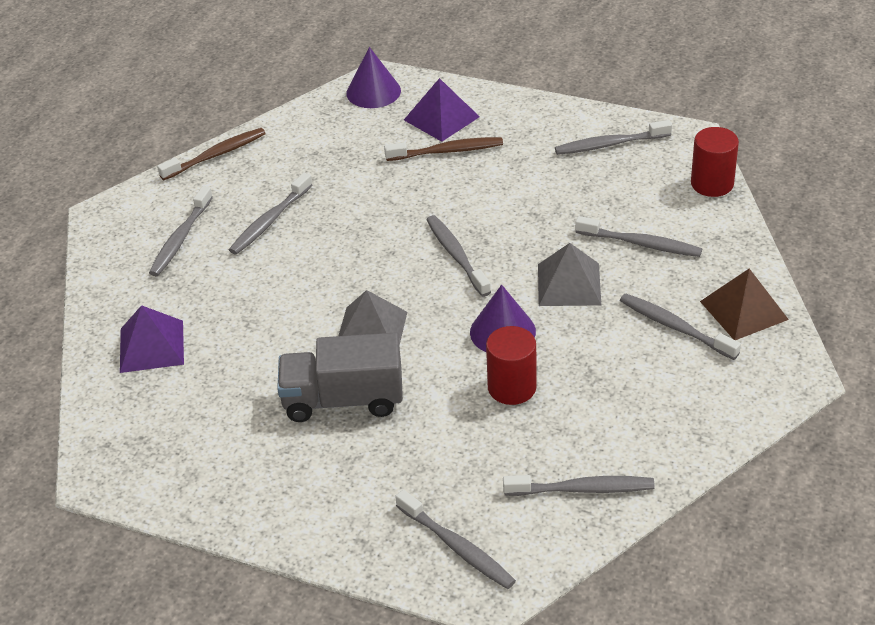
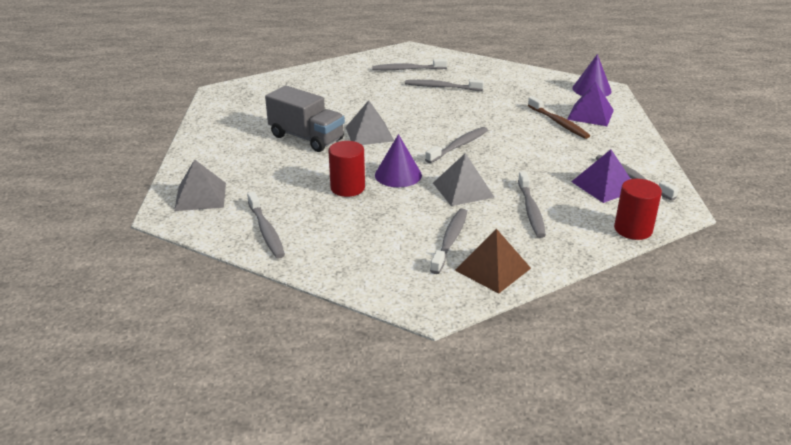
camera: 65 degrees right, 10 degrees down
purple pyramid [120,305,184,373] -> purple pyramid moved to [571,149,631,203]
brown toothbrush [157,128,266,180] -> none
grey truck [277,333,403,422] -> grey truck turned 150 degrees clockwise [265,86,345,152]
grey toothbrush [395,490,516,589] -> grey pyramid [174,159,226,211]

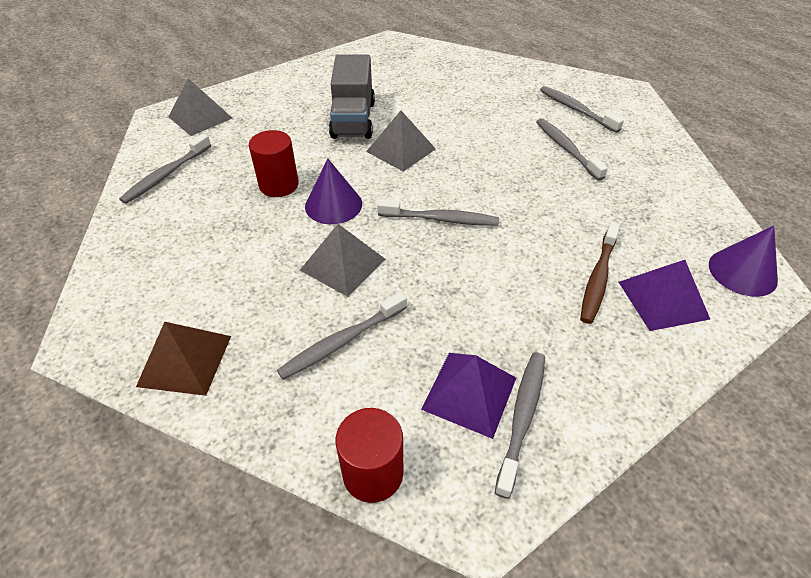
camera: 55 degrees right, 15 degrees up
grey toothbrush [430,209,467,274] -> none

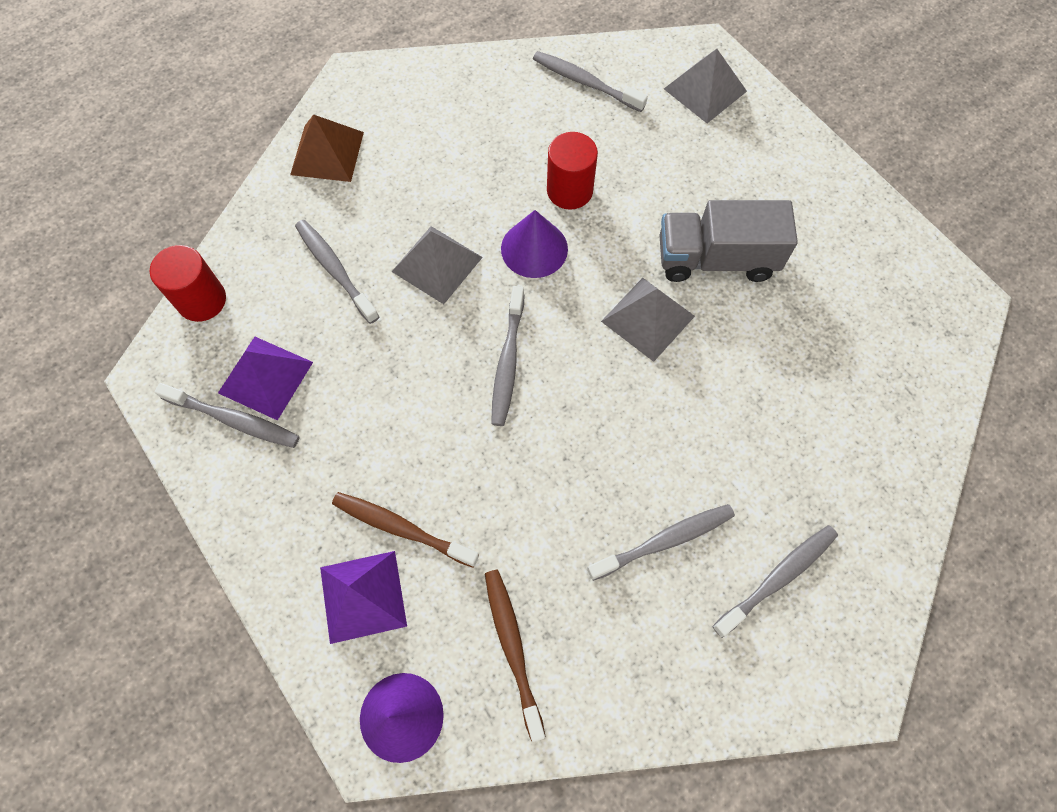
camera: 90 degrees right, 20 degrees up
none -> brown toothbrush [485,570,546,742]

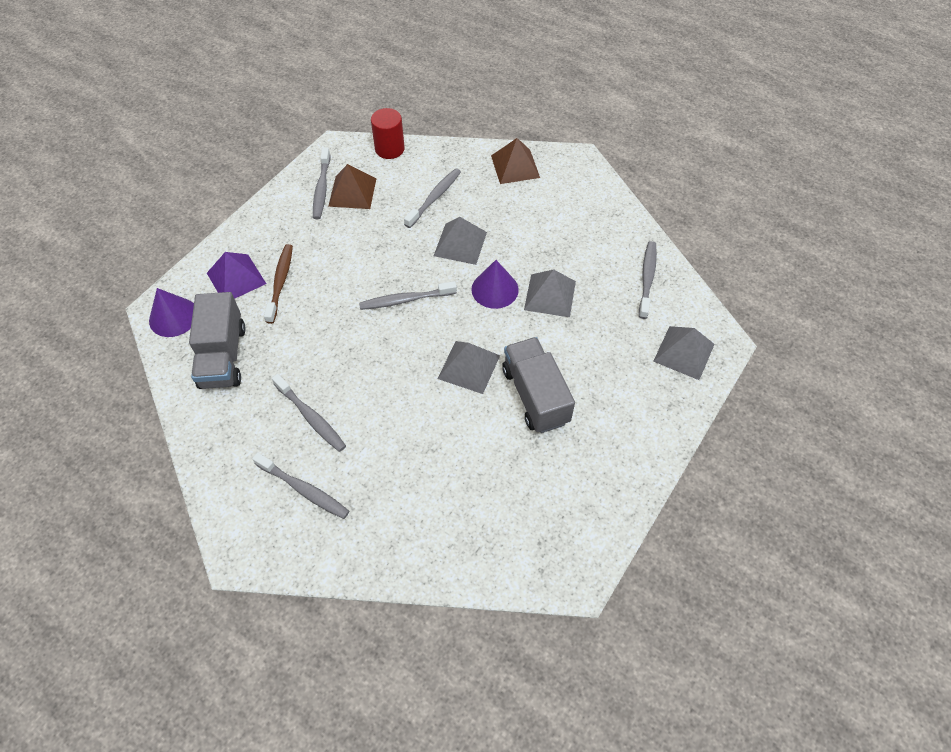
camera: 70 degrees right, 10 degrees down
purple pyramid [218,337,313,421] -> brown pyramid [328,164,376,209]
brown toothbrush [485,570,546,742] -> grey truck [189,292,245,389]
red cylinder [547,132,598,210] -> grey pyramid [524,269,576,317]

